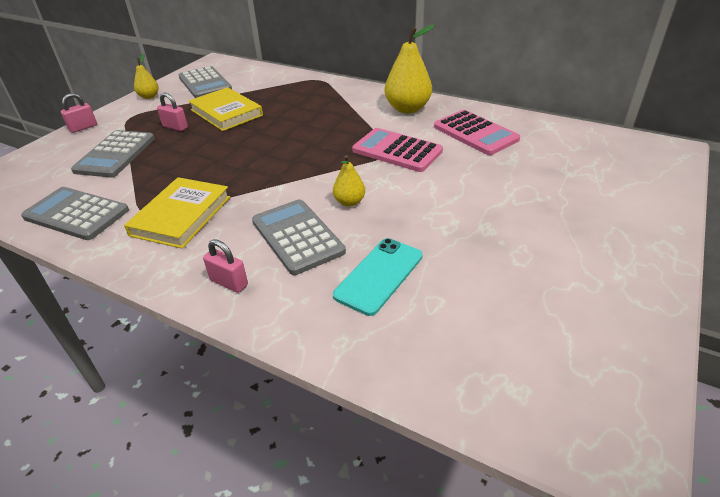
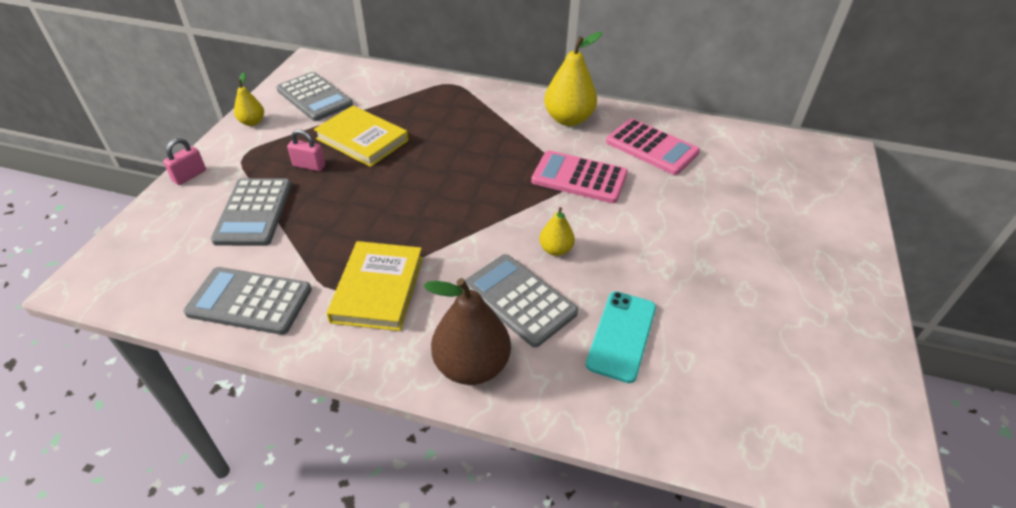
camera: 15 degrees left, 5 degrees up
pink padlock [203,239,248,293] -> brown pear [424,278,511,385]

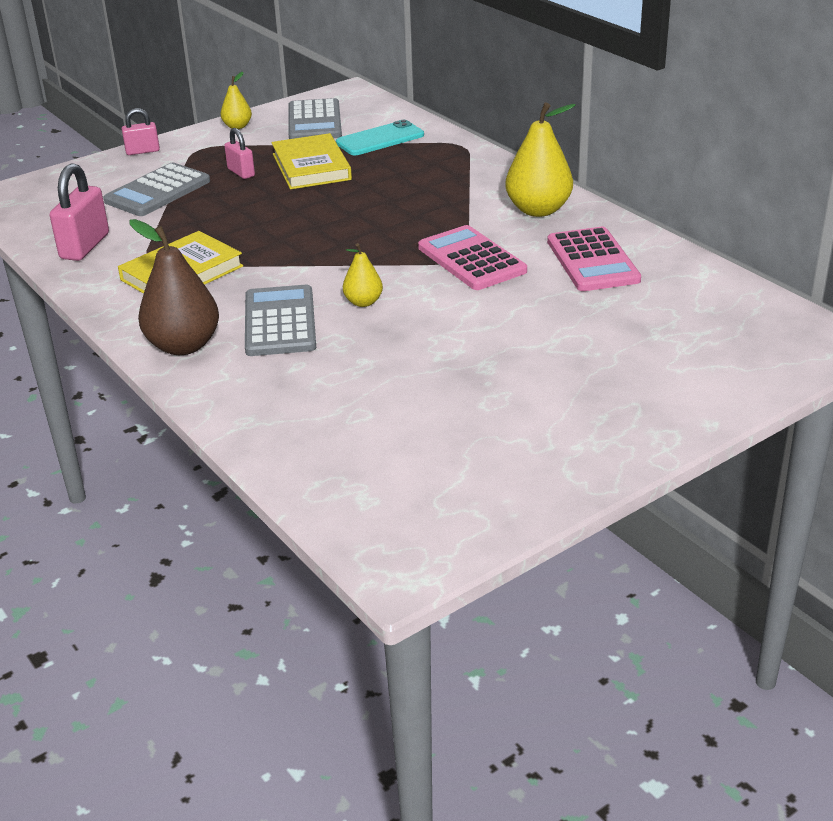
camera: 40 degrees right, 10 degrees down
grey calculator [183,267,312,335] -> pink padlock [50,163,109,261]
turquoise phone [586,291,656,383] -> turquoise phone moved to [336,120,424,155]

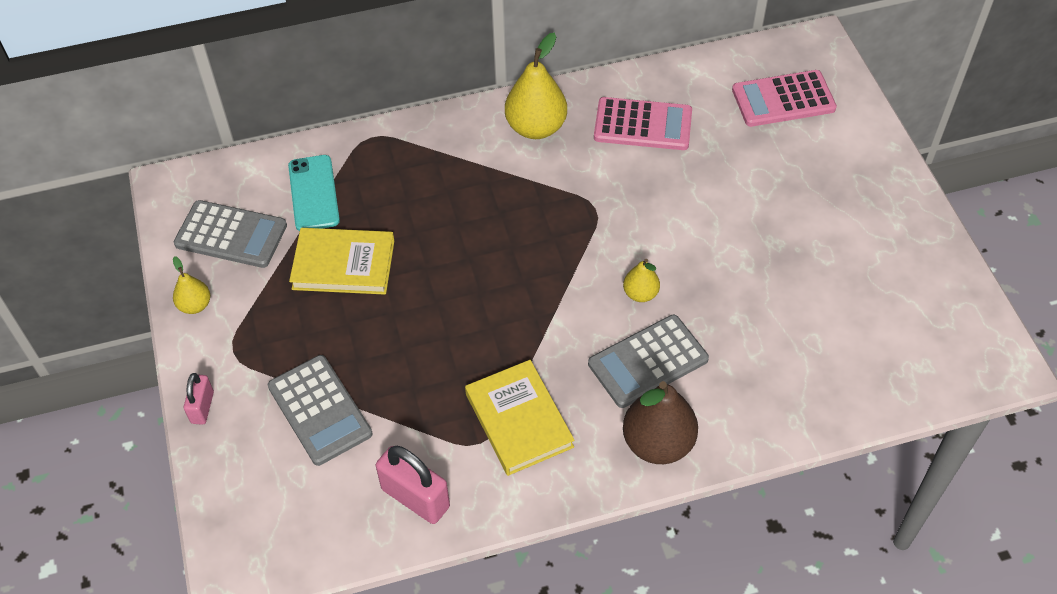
camera: 70 degrees left, 20 degrees up
pink padlock [224,128,255,179] -> none
grey calculator [245,285,316,356] -> grey calculator turned 45 degrees counterclockwise [588,315,709,408]
pink calculator [418,225,527,290] -> pink calculator moved to [732,70,837,127]

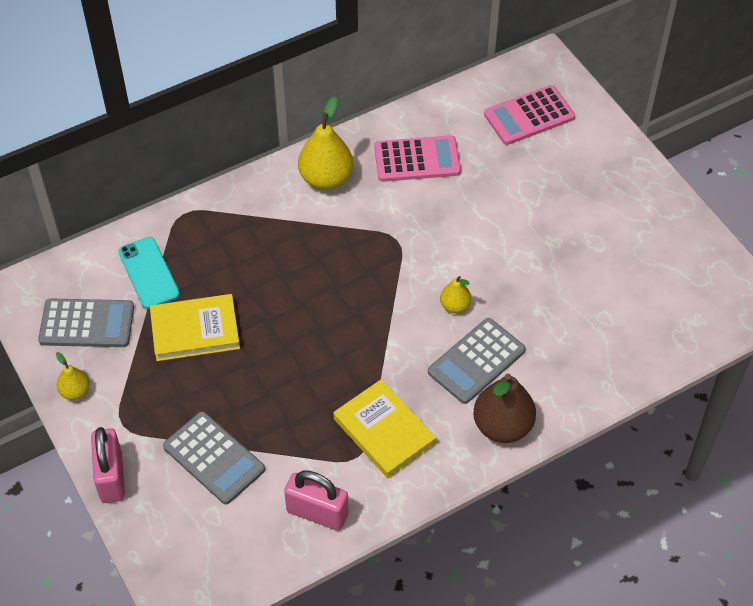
camera: 15 degrees left, 0 degrees up
pink padlock [184,373,214,425] -> pink padlock [91,427,125,503], size x1.69

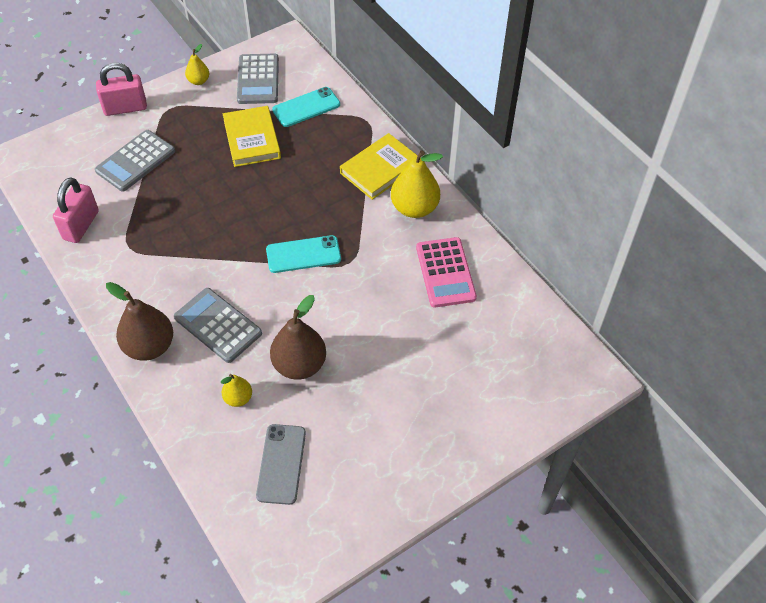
camera: 85 degrees right, 0 degrees up
yellow book [333,379,436,478] -> yellow book moved to [340,133,418,200]
yellow pear [440,276,471,313] -> yellow pear moved to [221,374,252,407]
pink calculator [484,85,575,145] -> none
none -> grey phone [256,424,306,505]
none -> turquoise phone [266,235,341,273]
none -> brown pear [270,295,326,380]

